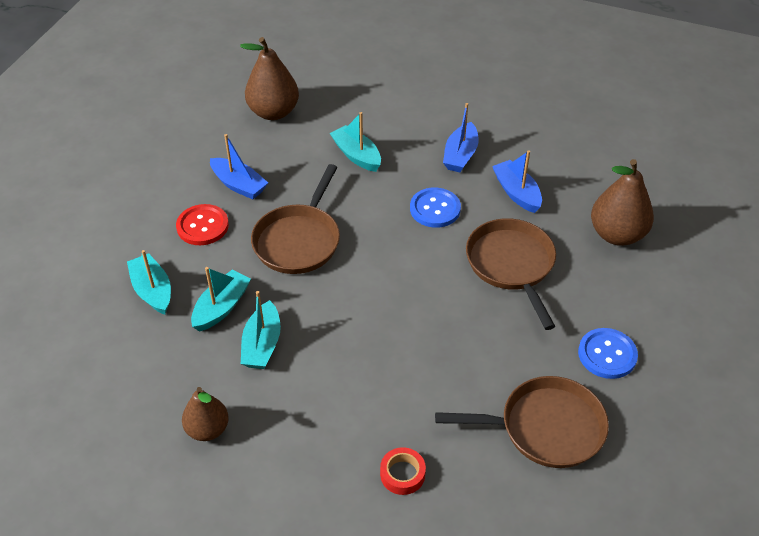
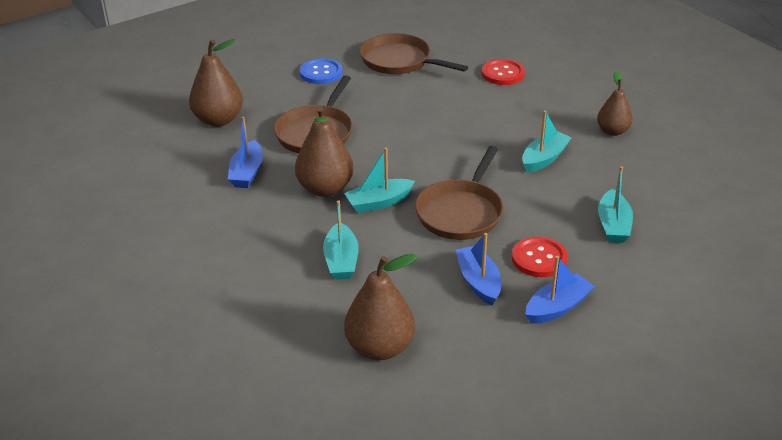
camera: 145 degrees left, 10 degrees down
turquoise boat [191,267,251,332] -> turquoise boat moved to [344,148,415,213]
brown pan [251,164,340,274] -> brown pan turned 150 degrees clockwise [415,146,504,240]
red tape [380,447,426,495] -> red button [482,59,525,85]
blue button [410,188,461,228] -> brown pear [295,106,354,197]
blue boat [443,103,479,172] -> blue boat moved to [525,256,595,324]

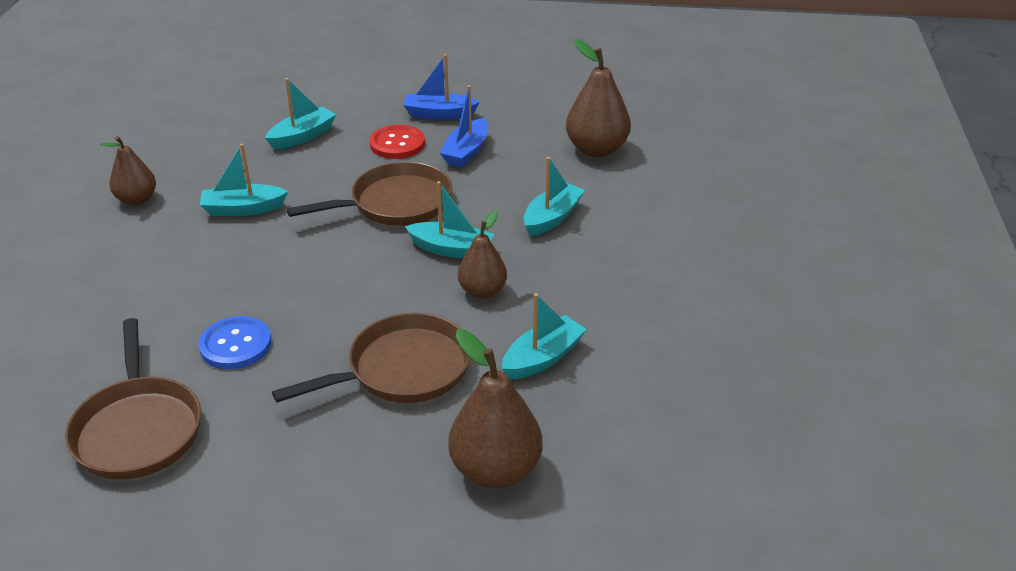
camera: 140 degrees left, 0 degrees up
blue boat [228,117,263,188] -> turquoise boat [502,293,587,380]
brown pear [295,106,354,197] -> brown pear [458,210,507,299], size x0.64
blue button [300,58,343,84] -> blue button moved to [198,316,271,369]
red button [482,59,525,85] -> none

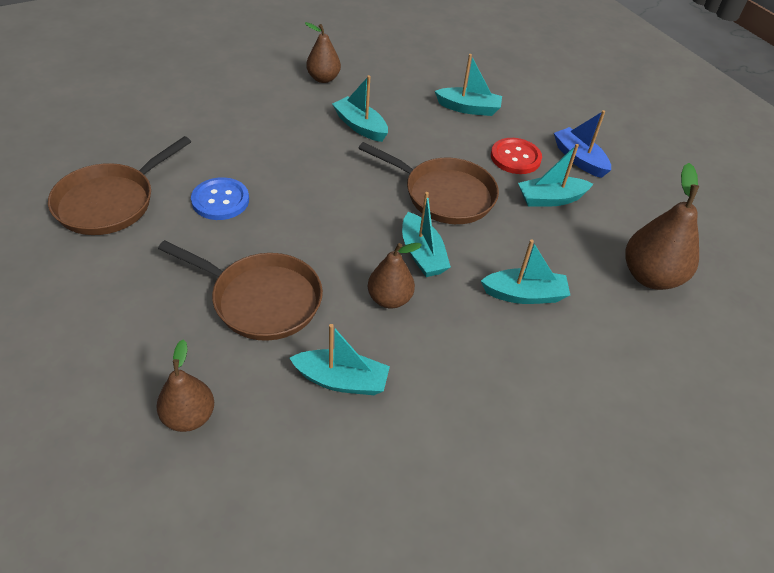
camera: 50 degrees right, 10 degrees up
blue boat [440,85,488,167] -> turquoise boat [518,144,593,207]
brown pear [448,329,543,488] -> brown pear [156,339,214,432], size x0.64

